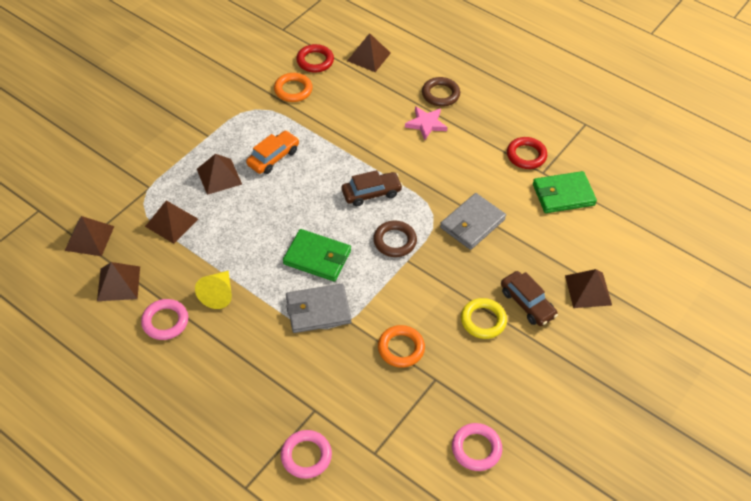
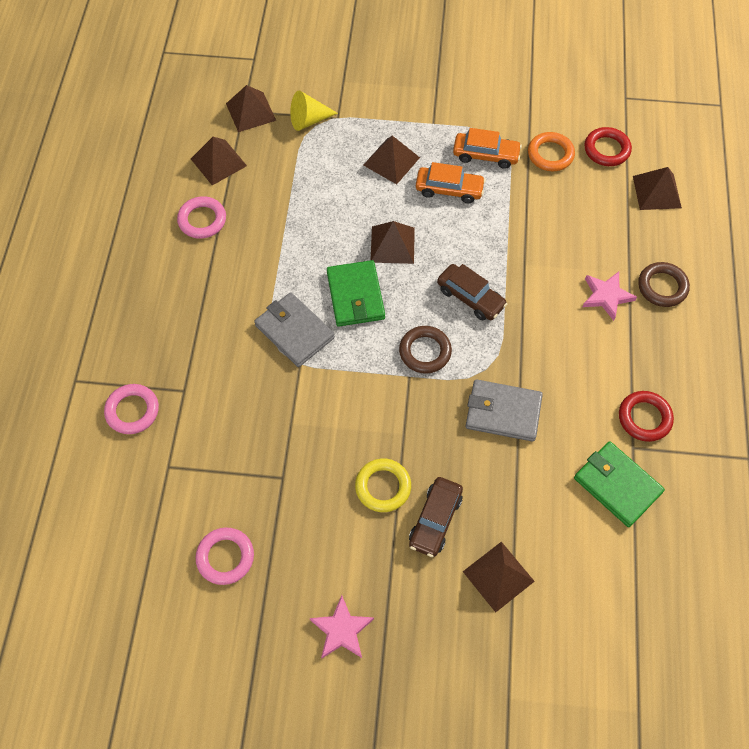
camera: 60 degrees right, 10 degrees up
brown pyramid [145,200,198,244] -> brown pyramid moved to [371,221,415,264]
yellow cone [195,271,232,309] -> yellow cone moved to [290,91,338,131]
orange ring [378,325,425,368] -> none
none -> pink star [310,595,374,658]
none -> orange car [453,128,522,169]

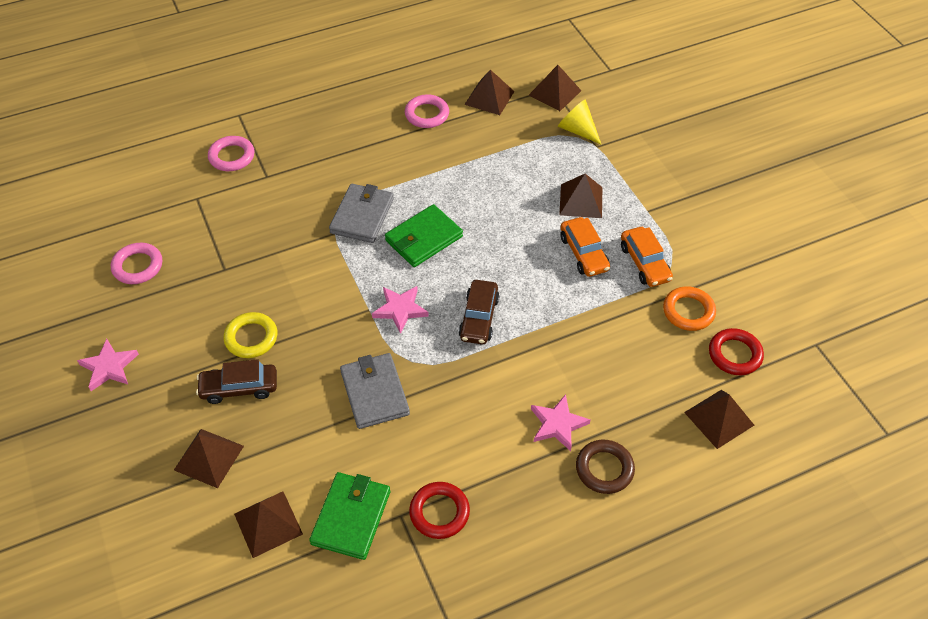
camera: 60 degrees right, 10 degrees down
brown pyramid [371,221,415,264] -> brown pyramid moved to [234,491,303,558]
brown ring [399,326,452,374] -> pink star [372,286,429,334]

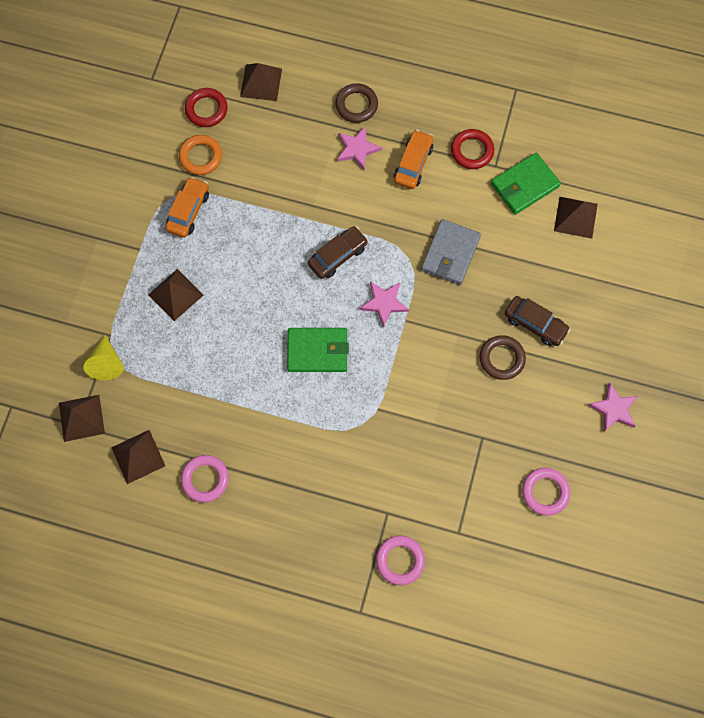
camera: 140 degrees left, 20 degrees up
brown pyramid [174,429,244,488] -> none
yellow ring [224,312,277,358] -> brown ring [480,335,526,380]
grey wallet [329,184,394,243] -> none
orange car [561,217,610,277] -> orange car moved to [394,130,433,189]

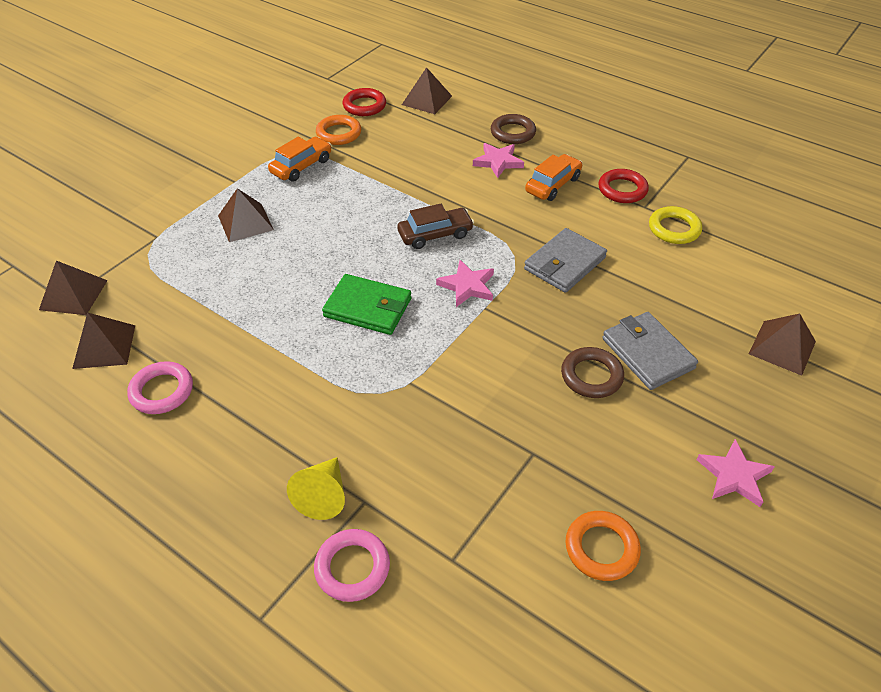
camera: 20 degrees right, 25 degrees down
yellow cone [83,335,124,380] -> yellow cone moved to [287,457,345,520]
green wallet [491,153,561,215] -> yellow ring [649,206,702,244]
brown car [505,296,570,346] -> grey wallet [602,312,698,390]
pink ring [522,468,570,516] -> orange ring [565,511,641,581]
brown pyramid [554,197,598,239] -> brown pyramid moved to [749,313,816,376]

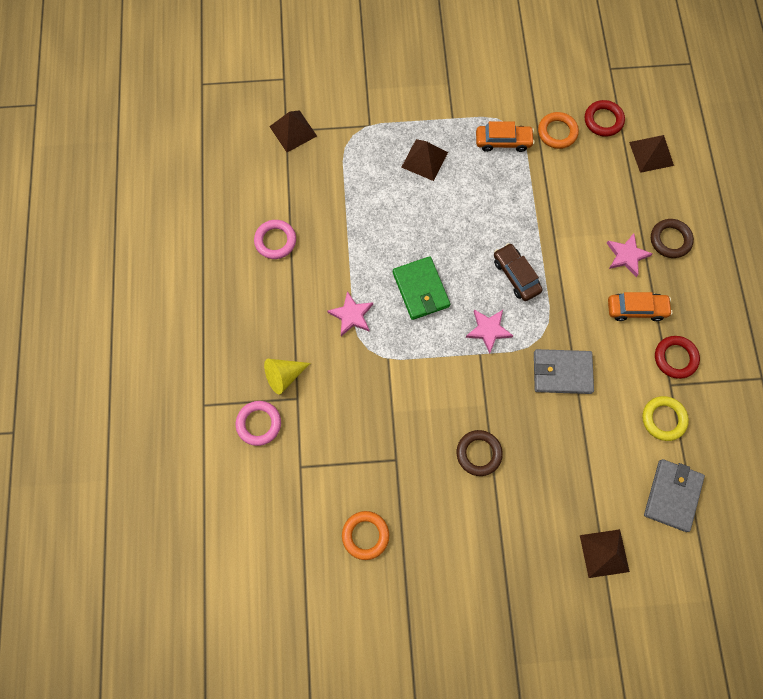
camera: 50 degrees right, 25 degrees up
brown pyramid [72,312,135,369] -> none
brown car [397,204,474,249] -> brown car turned 150 degrees counterclockwise [494,243,543,301]
grey wallet [602,312,698,390] -> grey wallet moved to [644,459,705,532]
pink star [696,439,775,507] -> pink star moved to [327,291,373,336]

